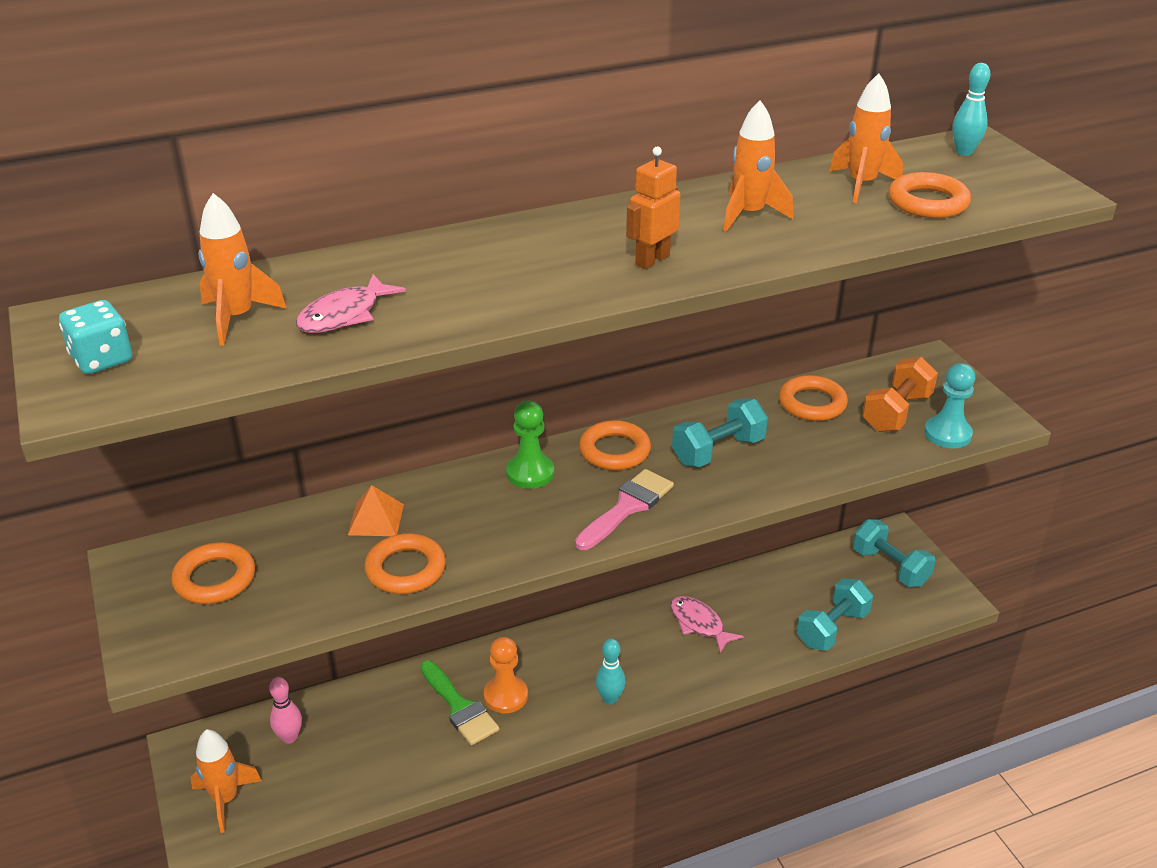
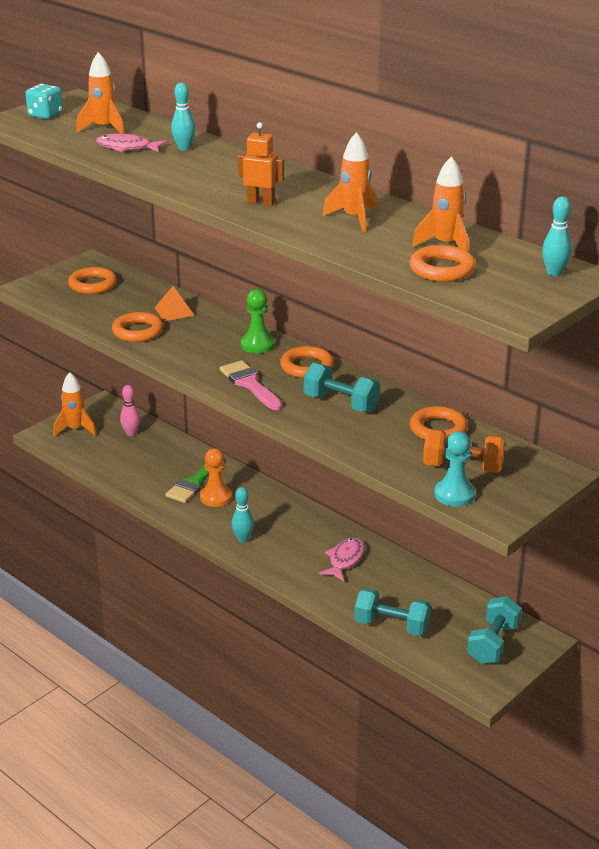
camera: 65 degrees right, 5 degrees down
pink brush [575,469,674,550] -> pink brush turned 135 degrees counterclockwise [220,360,282,410]
none -> turquoise bowling pin [171,83,196,151]

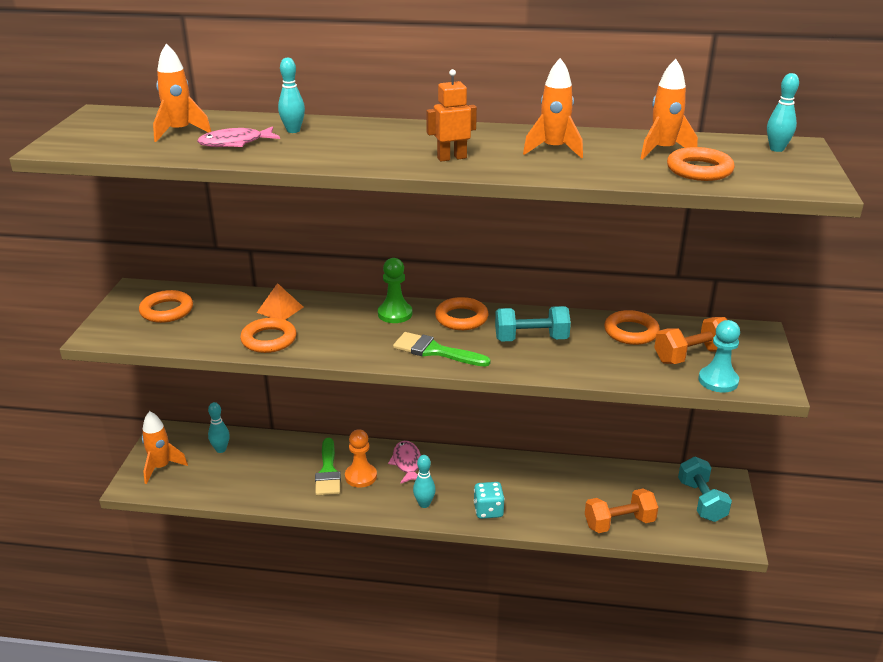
camera: 35 degrees left, 0 degrees up
turquoise dice [25,84,63,119] -> turquoise dice moved to [474,482,505,519]
pink bowling pin [120,385,140,436] -> turquoise bowling pin [208,402,230,453]
pink brush [220,360,282,410] -> green brush [393,332,491,367]
pink fish [319,538,365,581] -> pink fish moved to [388,441,421,484]
turquoise dumbbell [354,588,431,636] -> orange dumbbell [585,489,658,533]

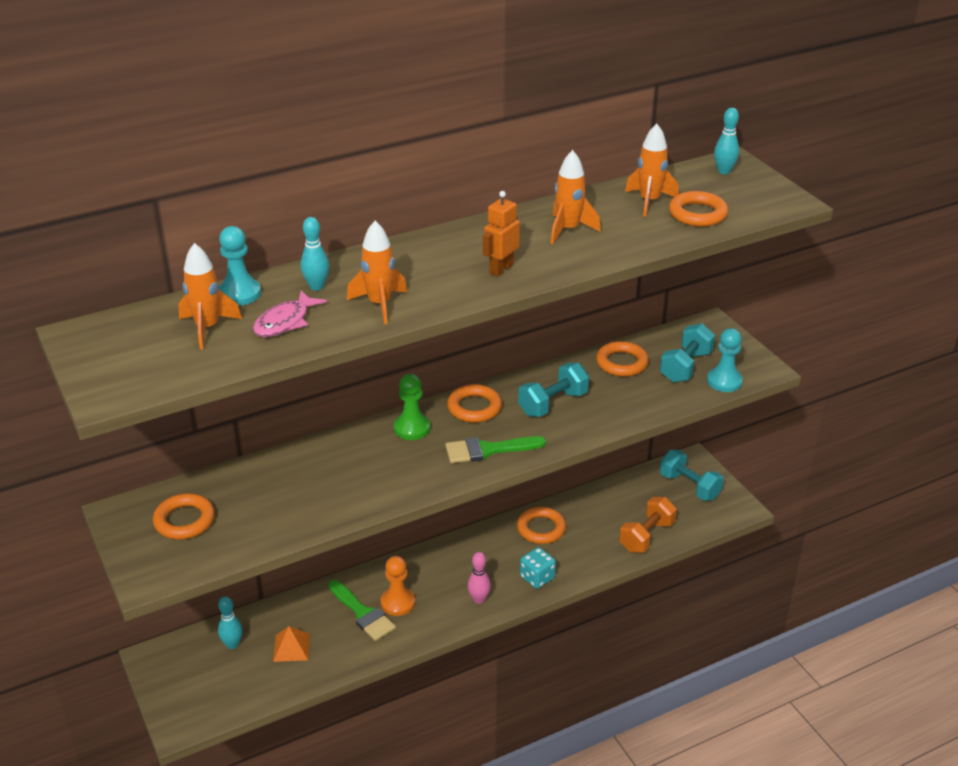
camera: 35 degrees left, 5 degrees up
orange rocket [142,411,188,484] -> orange rocket moved to [347,221,407,324]
orange ring [240,318,296,353] -> orange ring moved to [517,507,566,544]
orange pyramid [257,283,303,320] -> orange pyramid moved to [273,626,310,662]
pink fish [388,441,421,484] -> none
turquoise bowling pin [413,455,436,508] -> pink bowling pin [467,552,491,604]
orange dumbbell [654,317,727,364] -> turquoise dumbbell [660,323,715,383]
none -> turquoise pawn [218,226,261,306]

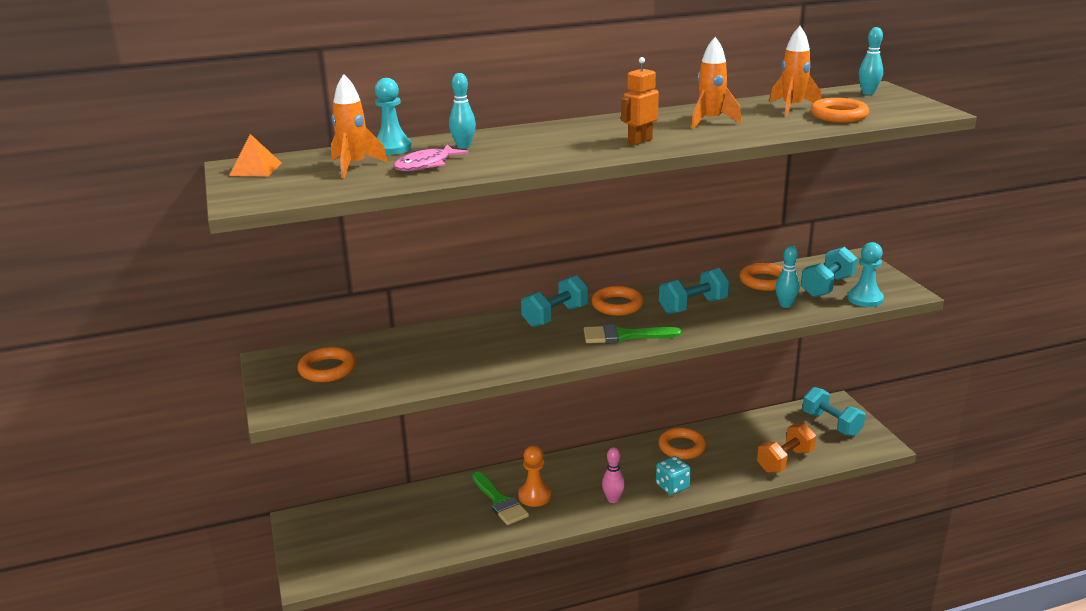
camera: 10 degrees right, 10 degrees down
turquoise bowling pin [218,596,243,649] -> turquoise bowling pin moved to [776,246,799,308]
orange pyramid [273,626,310,662] -> orange pyramid moved to [229,134,282,177]
orange rocket [347,221,407,324] -> none
green pawn [394,374,430,440] -> turquoise dumbbell [521,275,588,327]

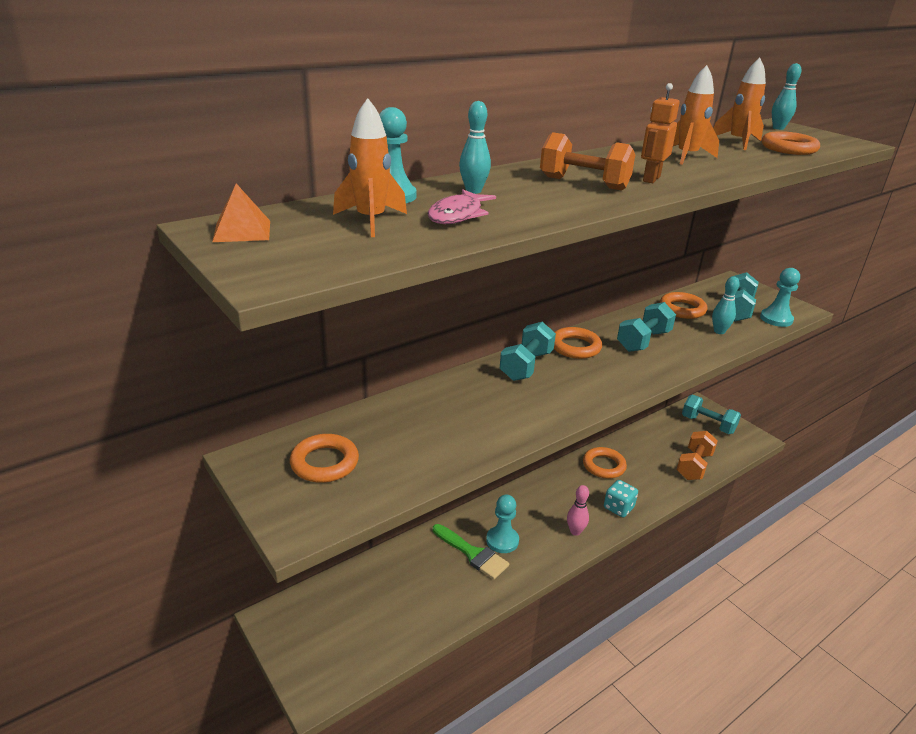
camera: 20 degrees left, 5 degrees up
orange pawn [518,445,551,507] -> turquoise pawn [486,495,519,553]
green brush [584,324,682,344] -> none
none -> orange dumbbell [540,132,635,191]

